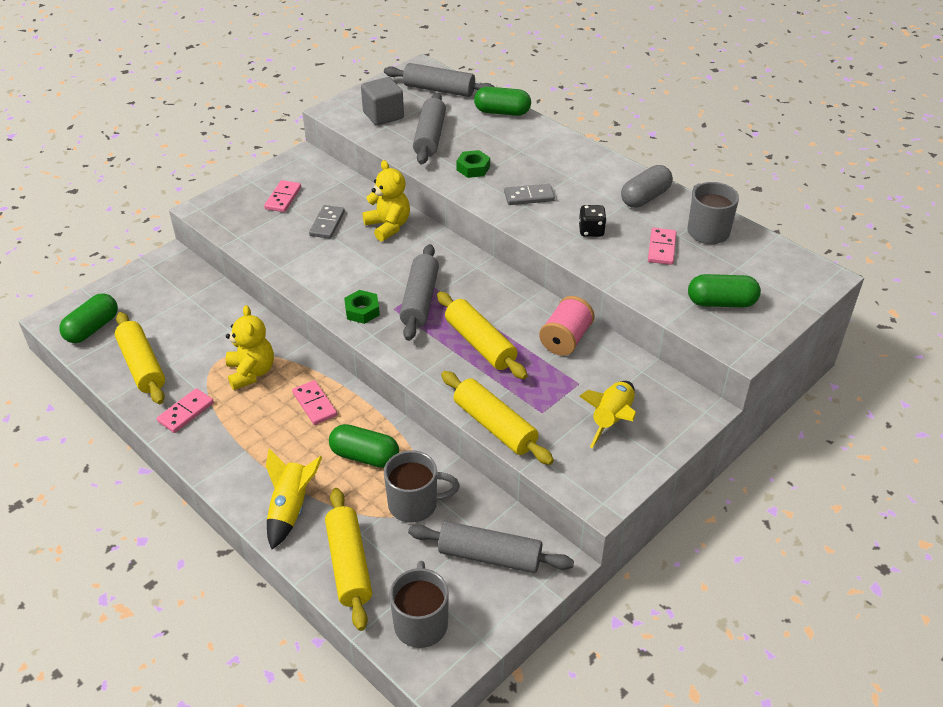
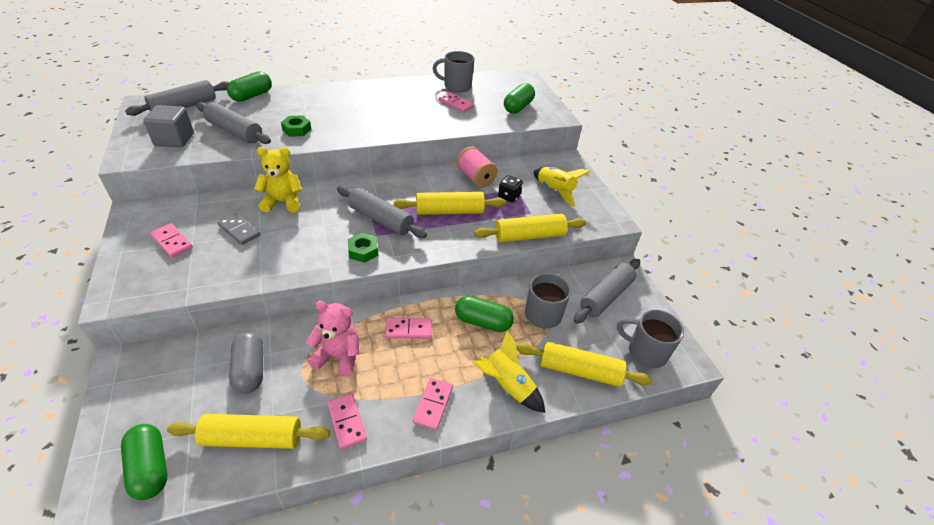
camera: 65 degrees left, 0 degrees up
yellow teddy bear [226,305,274,390] -> pink teddy bear [306,301,360,377]
green capsule [329,424,399,468] -> green capsule turned 60 degrees clockwise [455,296,514,332]
grey domino [504,184,555,205] -> none
black dice [579,205,607,237] -> black dice moved to [498,175,523,202]
grey capsule [621,165,673,208] -> grey capsule moved to [229,332,264,394]
none -> pink domino [413,378,453,430]

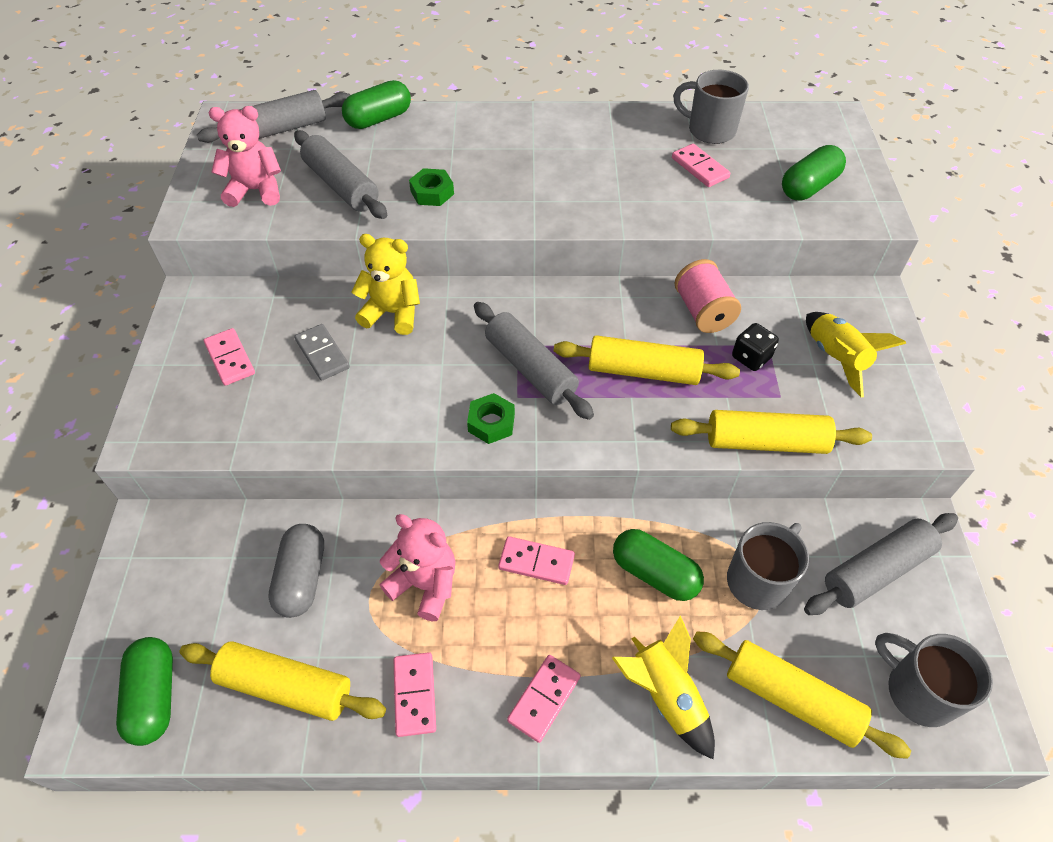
camera: 20 degrees right, 10 degrees up
grey cube [144,105,194,147] -> pink teddy bear [209,106,281,207]

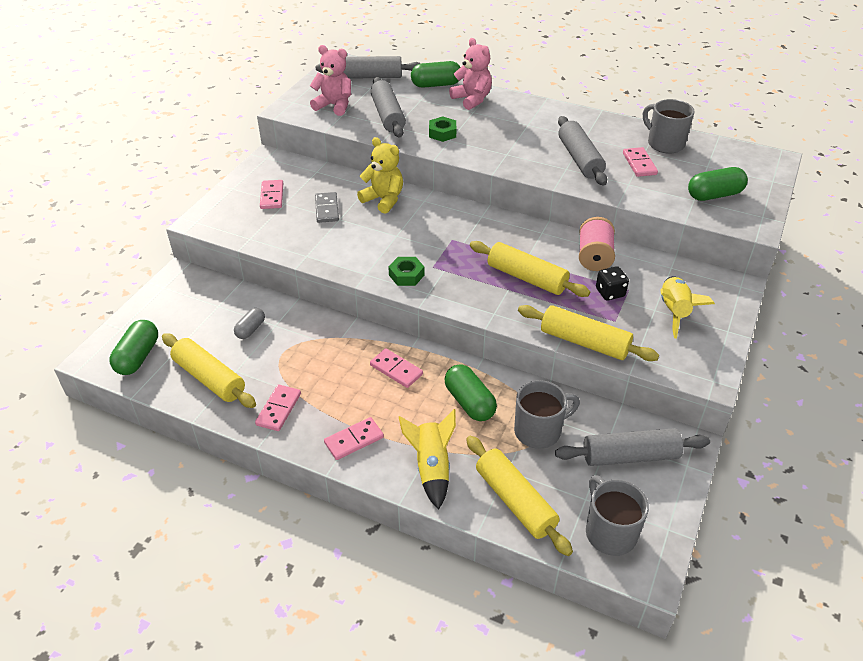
camera: 25 degrees right, 10 degrees down
grey capsule [268,524,324,618] -> grey capsule [234,308,265,339], size x0.62
pink teddy bear [380,514,455,621] -> pink teddy bear moved to [449,38,492,110]
grey rolling pin [474,302,594,420] -> grey rolling pin moved to [558,116,607,186]

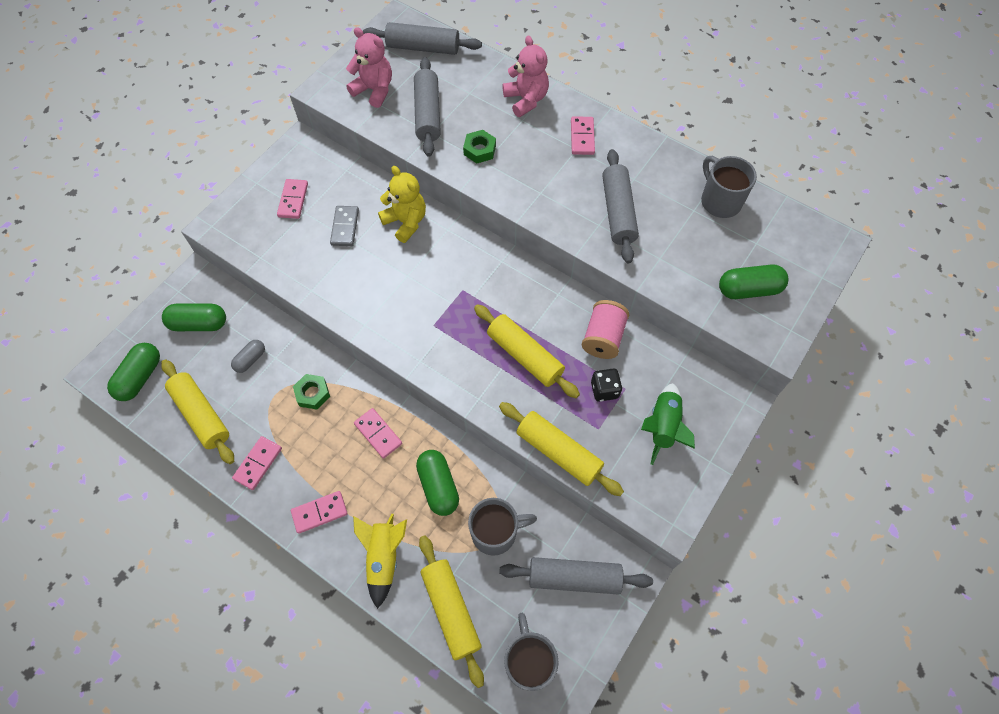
camera: 10 degrees right, 20 degrees up
green nut [388,257,425,286] -> green nut moved to [293,374,330,410]
green capsule [411,61,460,88] -> green capsule moved to [162,303,226,331]
pink domino [623,147,658,177] -> pink domino moved to [571,116,595,155]
yellow rocket [661,276,715,339] -> green rocket [641,383,695,465]

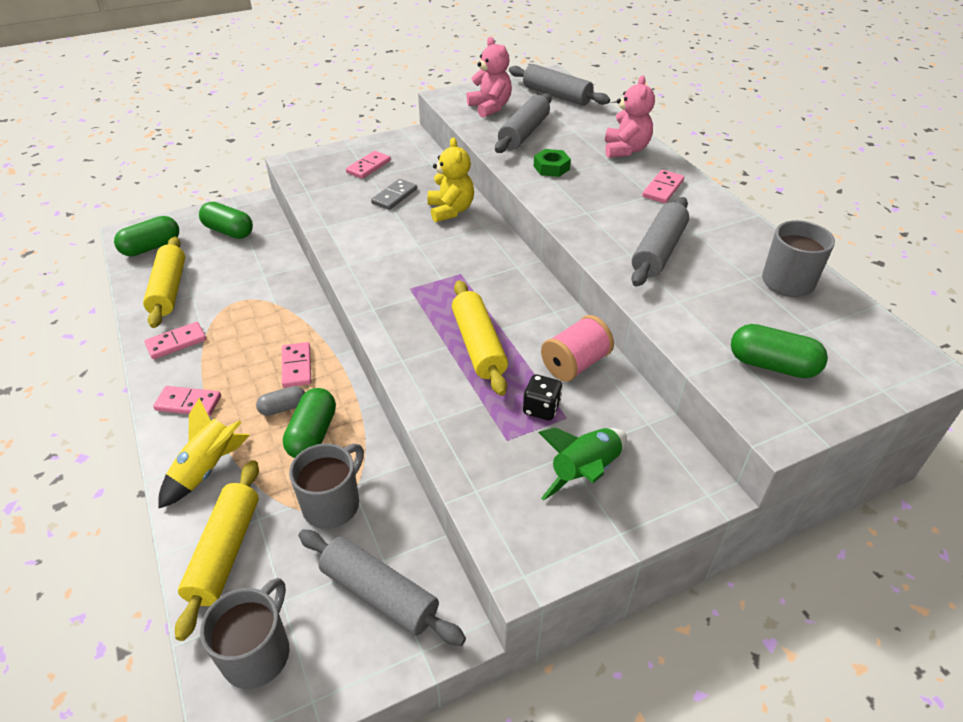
camera: 30 degrees right, 20 degrees down
grey capsule [231,340,265,373] -> grey capsule moved to [256,386,305,416]
green nut [293,374,330,410] -> none
grey mug [468,498,537,556] -> grey mug turned 75 degrees counterclockwise [289,443,364,529]
yellow rolling pin [499,402,624,496] -> none

